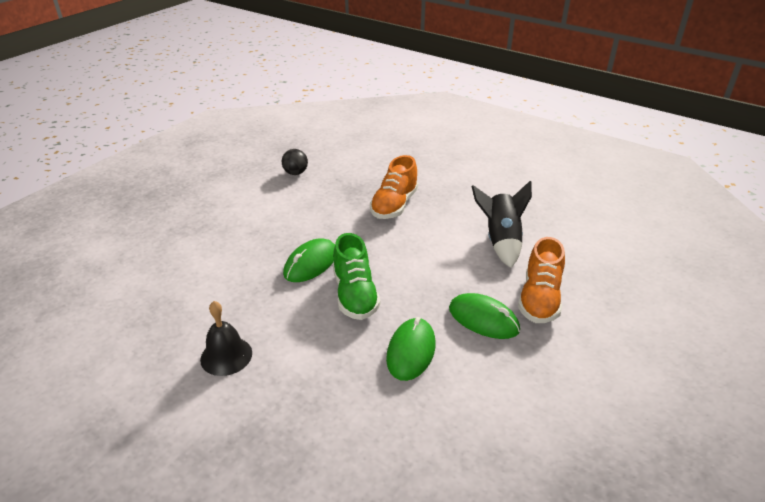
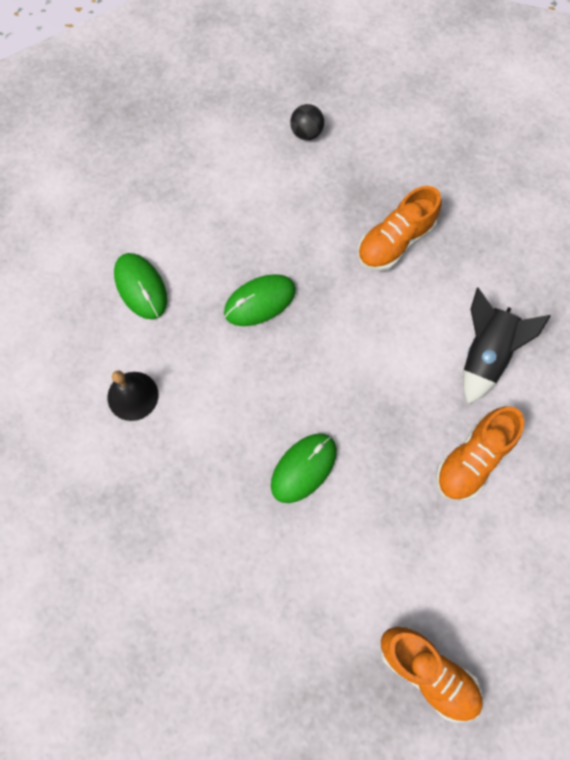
camera: 25 degrees right, 35 degrees up
green shoe [333,233,380,320] -> none
green mouse [449,293,520,339] -> green mouse moved to [114,253,167,319]
none -> orange shoe [381,626,483,723]

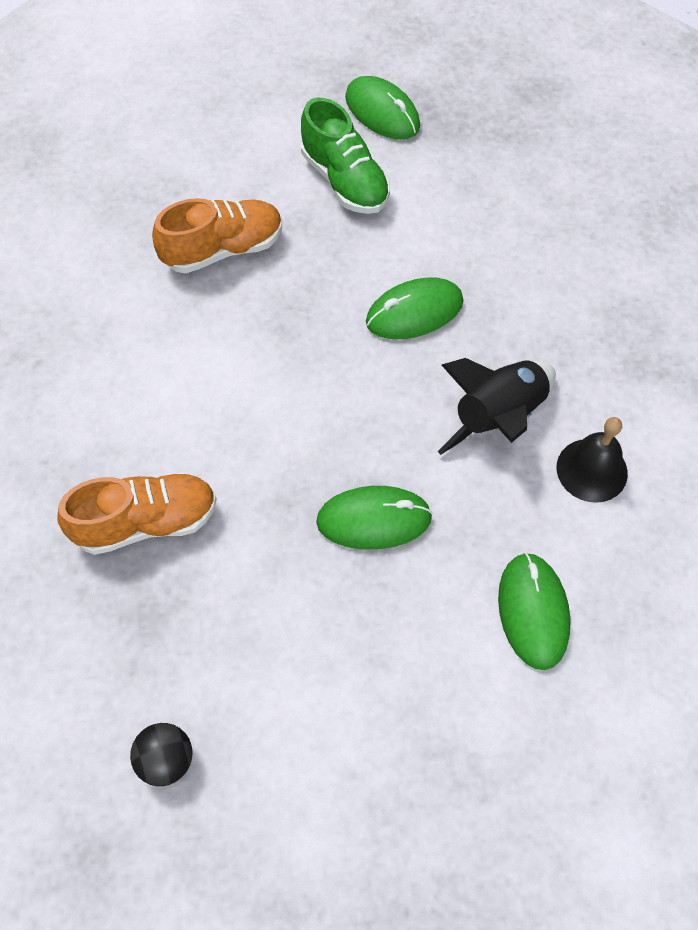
camera: 155 degrees left, 10 degrees down
orange shoe [381,626,483,723] -> green mouse [345,76,420,140]
black rocket [463,288,551,404] -> black rocket moved to [438,358,556,455]
none -> green shoe [301,98,390,214]

